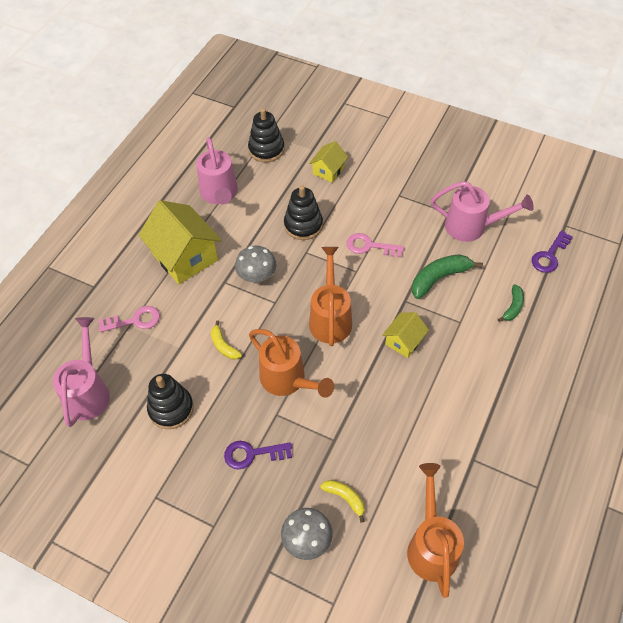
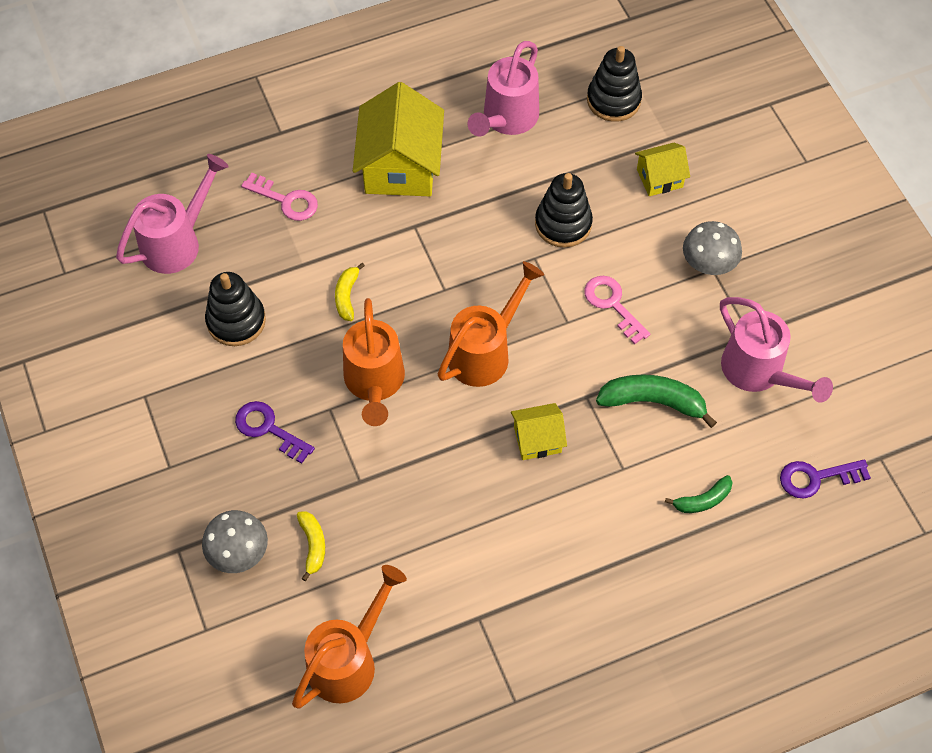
camera: 40 degrees right, 5 degrees up
grey mushroom [235,246,277,283] -> grey mushroom moved to [683,221,742,275]

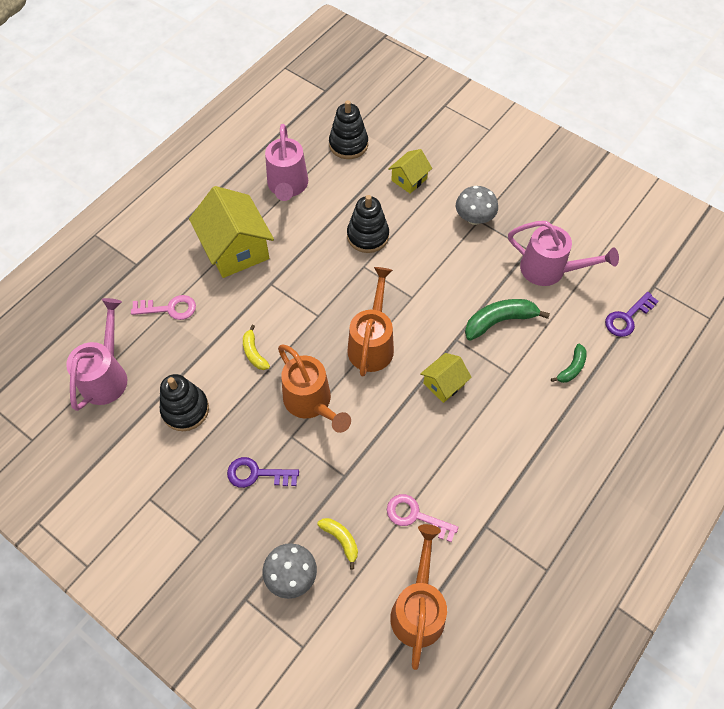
camera: 30 degrees left, 0 degrees up
pink key [584,276,650,345] -> pink key moved to [387,494,458,542]

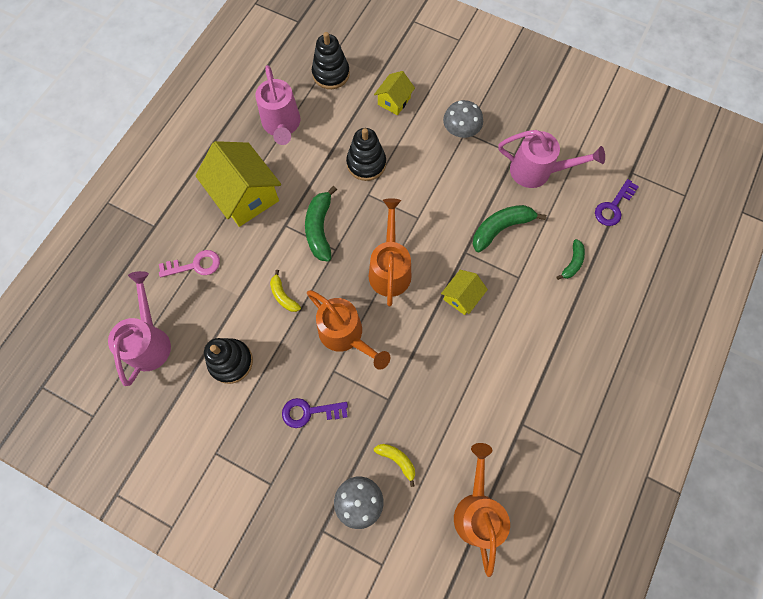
camera: 10 degrees left, 10 degrees up
pink key [387,494,458,542] -> none
none -> green banana [305,186,337,262]

